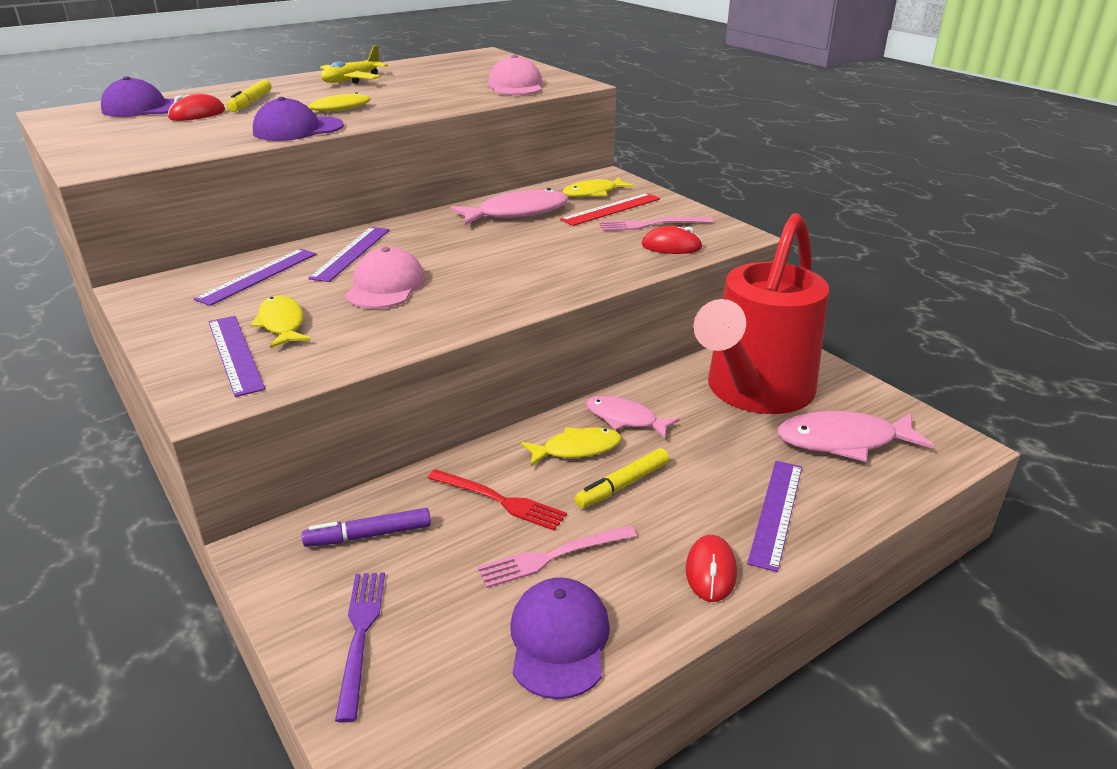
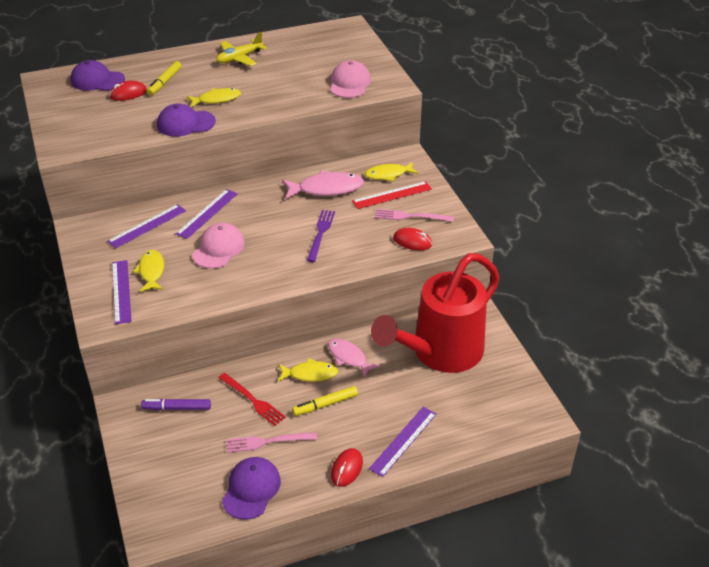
camera: 15 degrees right, 10 degrees up
purple fork [335,572,385,723] -> purple fork moved to [307,210,335,262]
pink fish [777,411,934,462] -> none

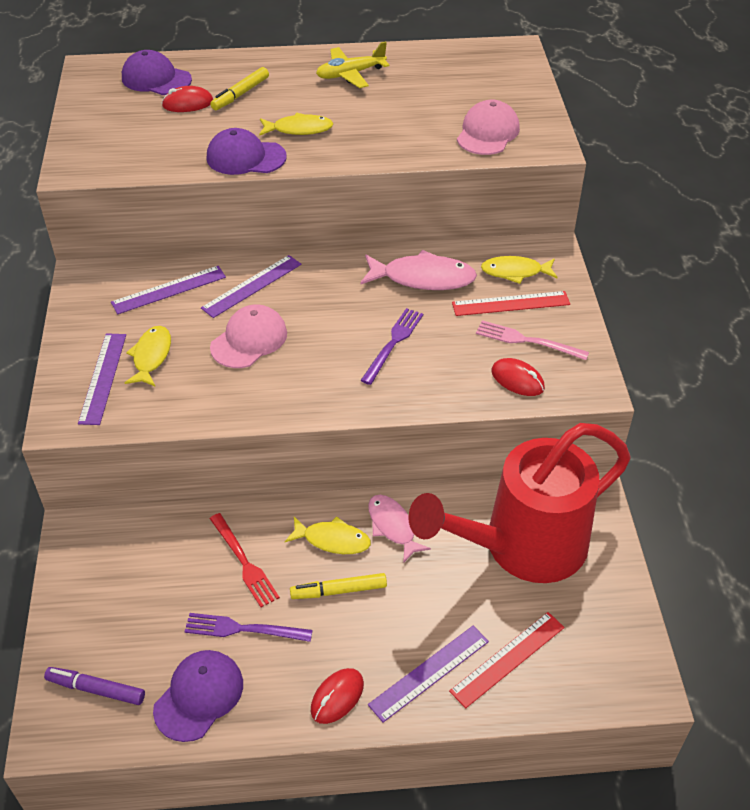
camera: 15 degrees right, 5 degrees up
purple marker [141,399,211,410] -> purple marker moved to [44,667,145,705]
pink fork [226,432,317,453] -> purple fork [184,613,313,642]
none -> red ruler [449,612,565,708]

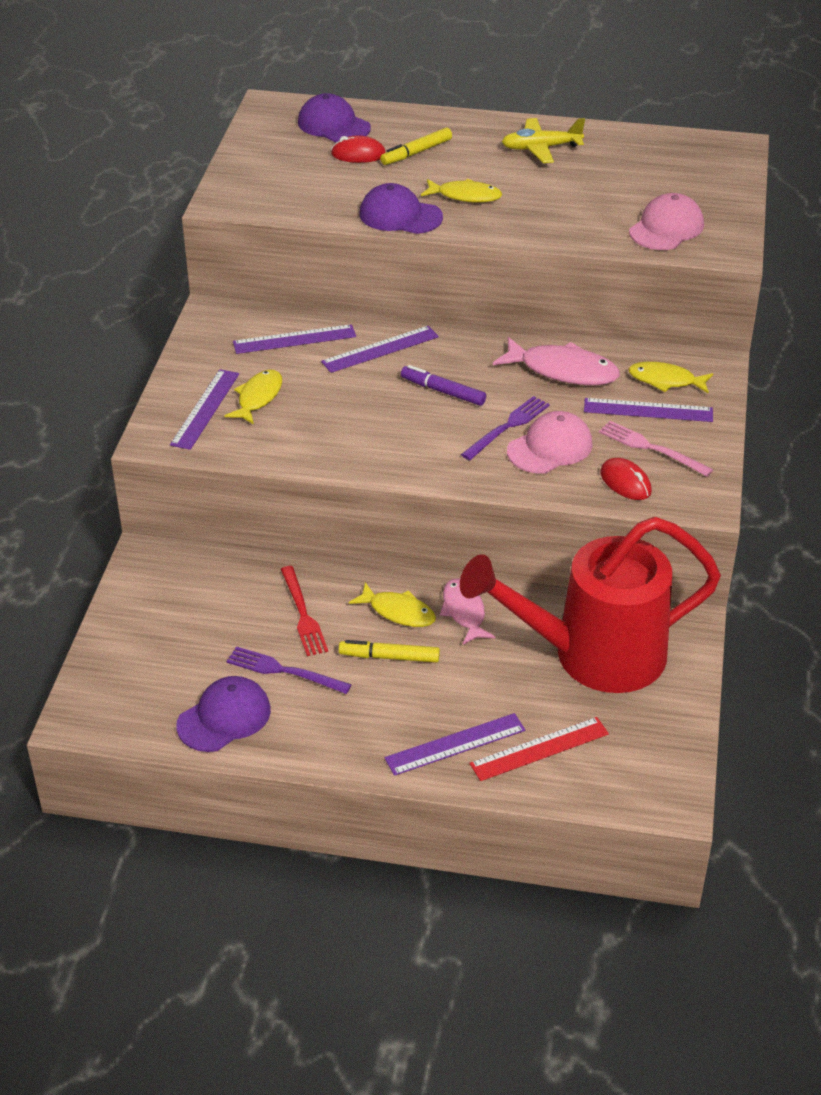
camera: 15 degrees right, 5 degrees down
purple marker [44,667,145,705] -> purple marker moved to [401,365,486,406]
pink cap [210,304,287,368] -> pink cap moved to [507,411,593,474]
red mouse [311,668,364,724] -> none
red ruler [452,291,570,316] -> purple ruler [584,398,713,422]

